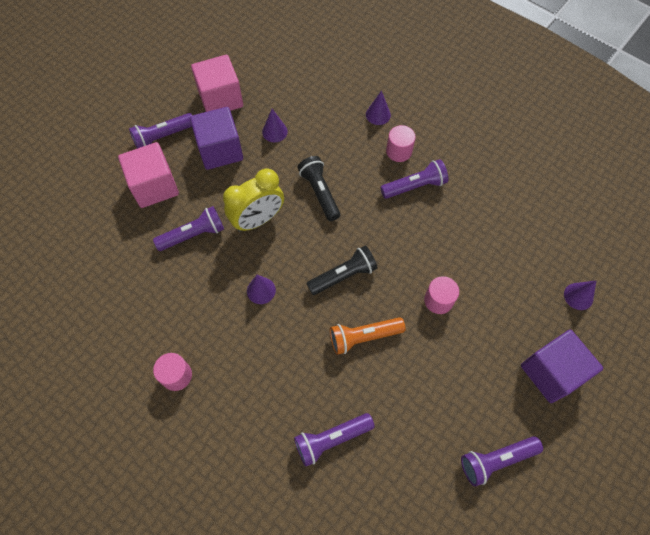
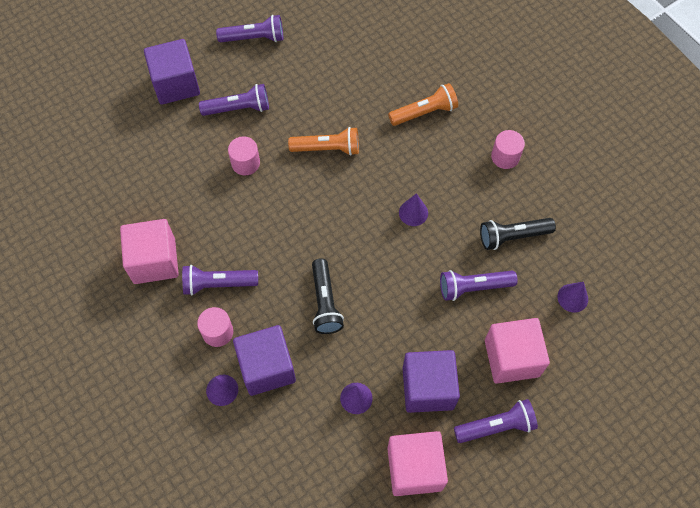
camera: 165 degrees left, 0 degrees up
yellow clock [223,168,284,232] -> none
purple flashlight [294,413,375,467] -> purple flashlight moved to [199,84,269,116]
black flashlight [306,245,378,295] -> black flashlight moved to [480,218,556,250]
purple cone [564,281,596,310] -> purple cone moved to [557,282,588,313]
none -> pink cube [120,219,179,284]
none -> purple cube [233,325,296,396]
none -> orange flashlight [388,83,458,126]

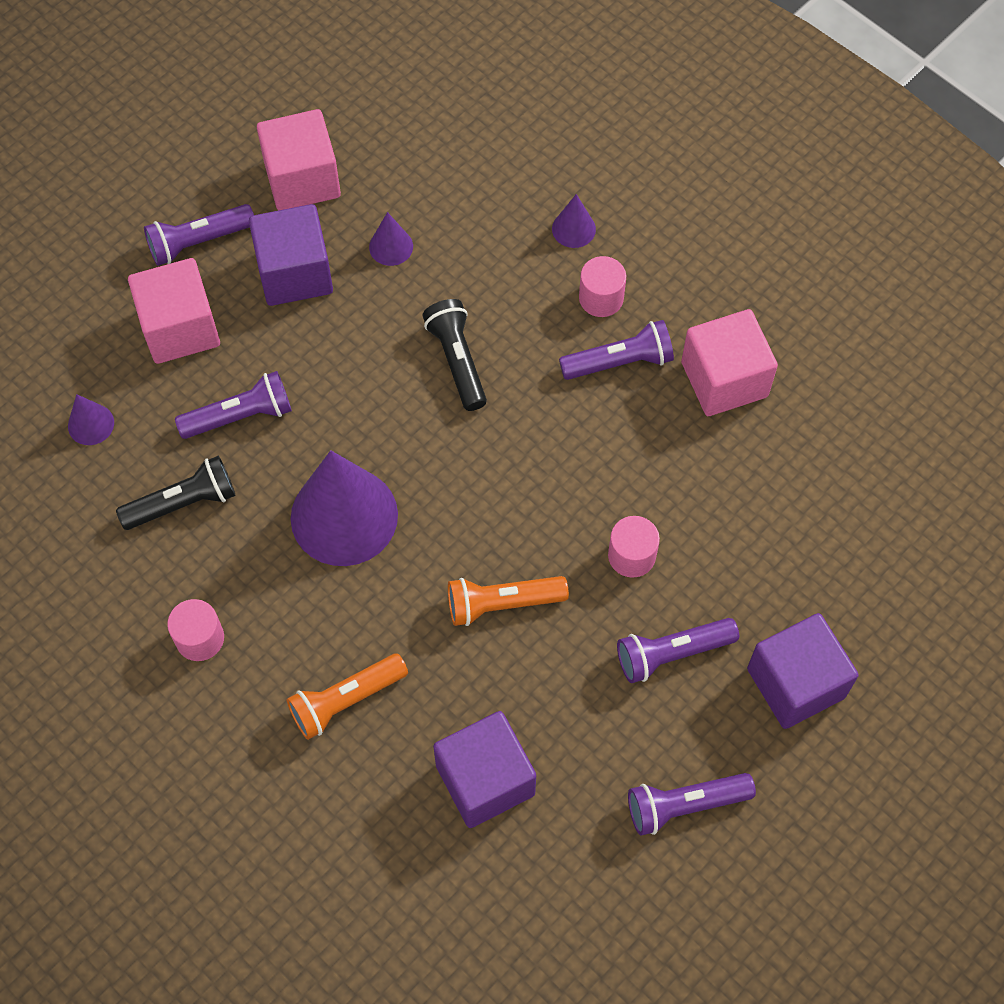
camera: 170 degrees right, 0 degrees up
purple cube [233,325,296,396] -> purple cube moved to [433,711,536,828]
purple cone [399,193,428,226] -> purple cone [291,450,398,566], size x2.27

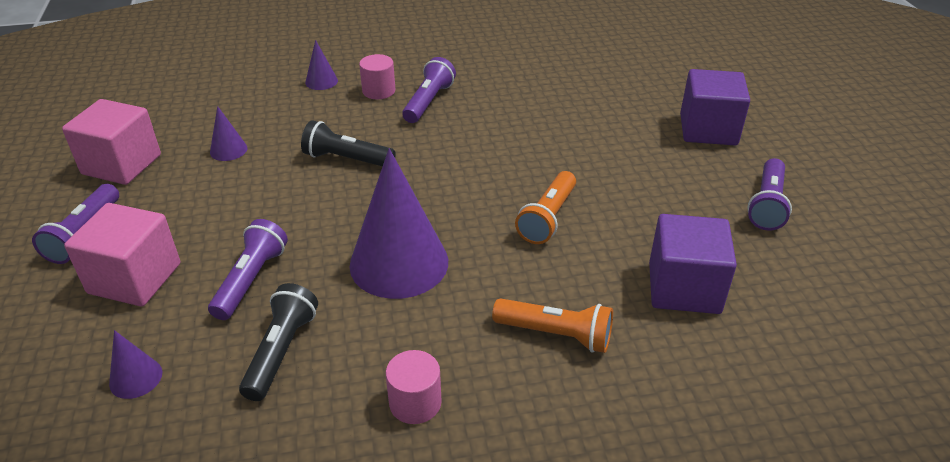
camera: 55 degrees left, 25 degrees down
purple cube [249,204,333,306] -> none
orange flashlight [287,653,408,740] -> orange flashlight turned 75 degrees counterclockwise [492,298,613,353]
pink cylinder [608,516,660,578] -> none
purple flashlight [617,618,739,683] -> none
pink cube [681,309,778,416] -> none

